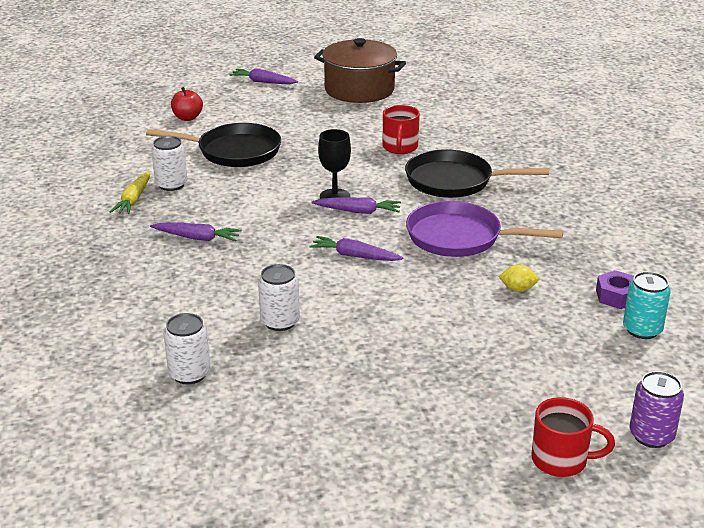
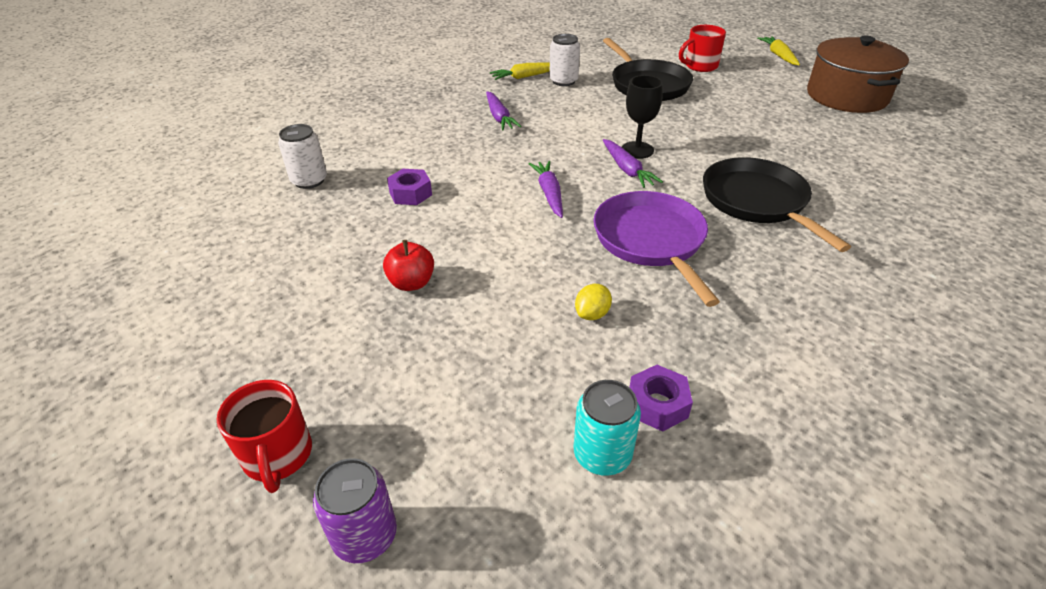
camera: 60 degrees right, 10 degrees up
red apple [171,87,203,121] -> red apple moved to [383,240,434,291]
purple carrot [229,68,298,84] -> yellow carrot [757,36,800,65]
white can [258,264,300,331] -> purple nut [387,169,432,205]
red mug [383,105,420,154] -> red mug moved to [679,25,726,72]
yellow lemon [499,264,539,292] -> yellow lemon turned 60 degrees clockwise [575,284,612,320]

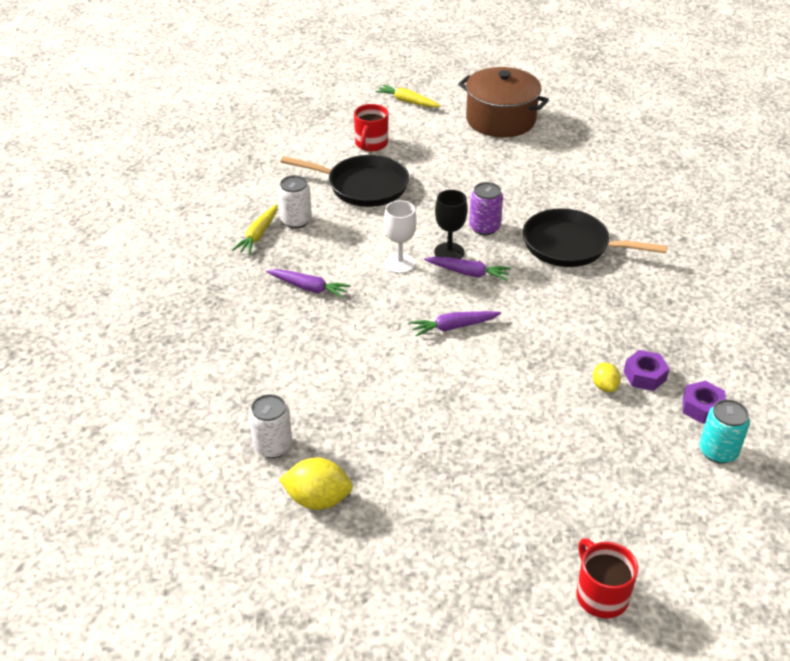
camera: 50 degrees left, 0 degrees up
red mug [217,380,312,493] -> red mug turned 135 degrees counterclockwise [576,538,638,619]
purple can [313,458,397,563] -> purple can moved to [469,182,503,235]
red apple [383,240,434,291] -> none
purple nut [387,169,432,205] -> purple nut moved to [624,350,669,391]
purple carrot [529,161,563,218] -> purple carrot turned 45 degrees counterclockwise [410,311,501,337]
purple pan [594,191,720,307] -> none
none -> yellow lemon [279,458,353,510]
none -> white goblet [384,200,417,273]

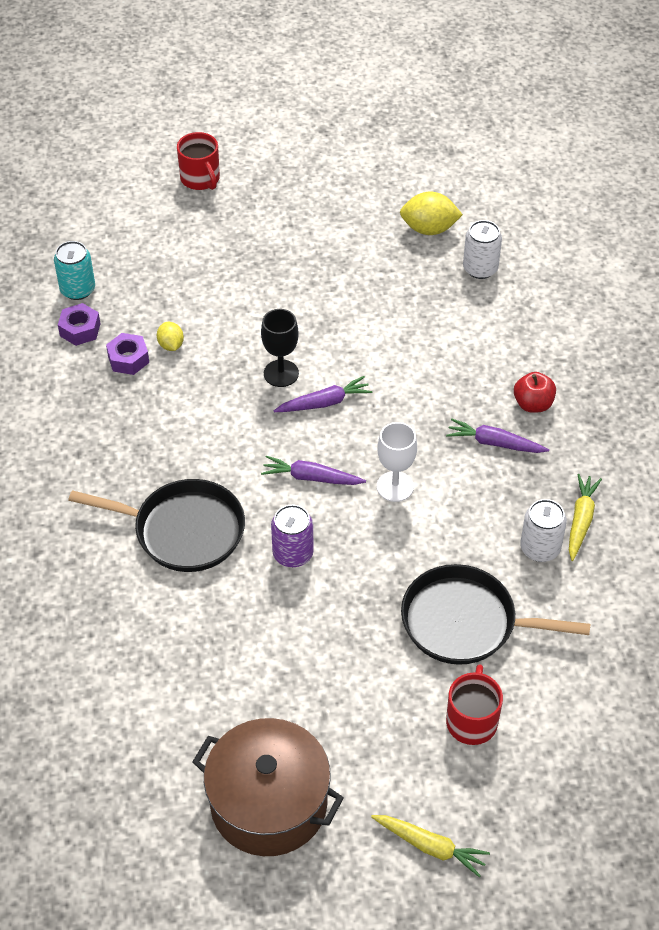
camera: 175 degrees right, 10 degrees up
black goblet [434,190,468,259] -> black goblet moved to [261,309,299,387]
none -> red apple [514,372,556,413]

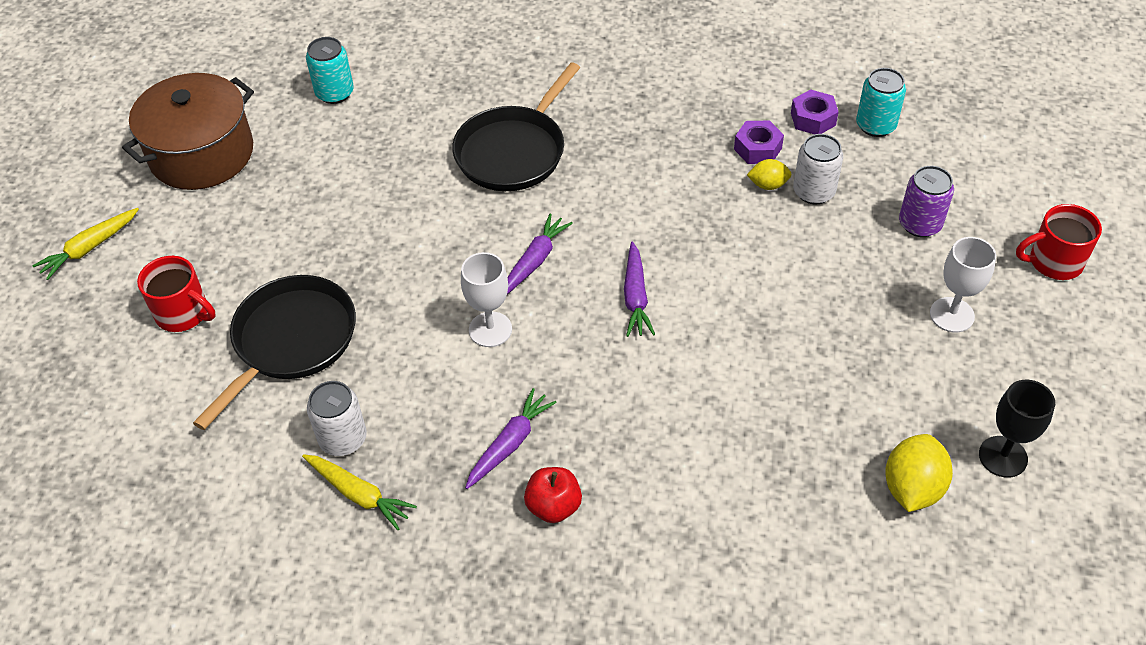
camera: 110 degrees right, 0 degrees up
black goblet [261,309,299,387] -> black goblet moved to [979,380,1055,478]
purple can [271,505,314,567] -> purple can moved to [899,166,954,237]
white can [463,220,502,279] -> white can moved to [793,134,843,205]
none -> turquoise can [306,37,354,104]
none -> white goblet [930,237,996,332]

